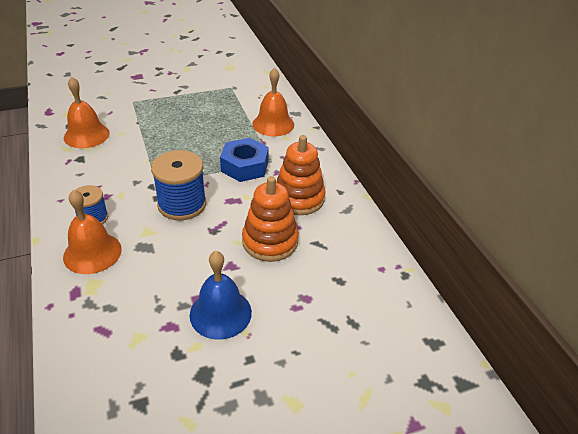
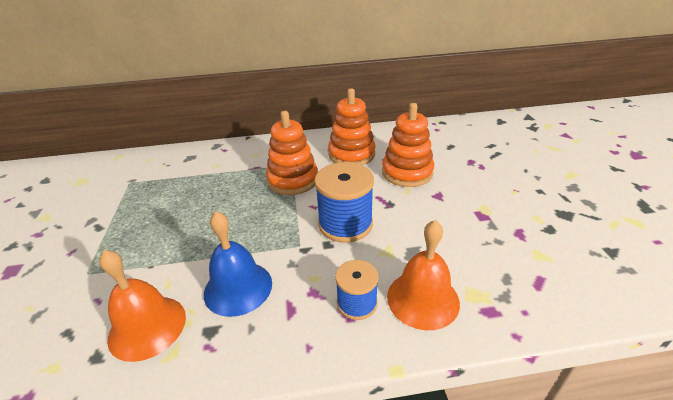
camera: 75 degrees left, 5 degrees down
blue bell [190,251,252,340] -> blue bell moved to [204,211,272,317]
blue nut [220,138,269,182] -> orange stacking toy [266,111,318,195]
orange bell [252,68,294,136] -> none

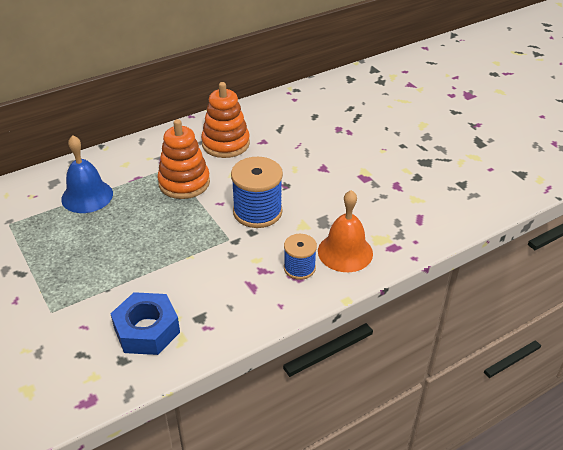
camera: 25 degrees left, 5 degrees up
orange bell [99,250,186,362] -> blue nut [110,292,180,355]
blue bell [204,211,272,317] -> blue bell moved to [61,135,113,213]
orange stacking toy [382,103,434,187] -> none

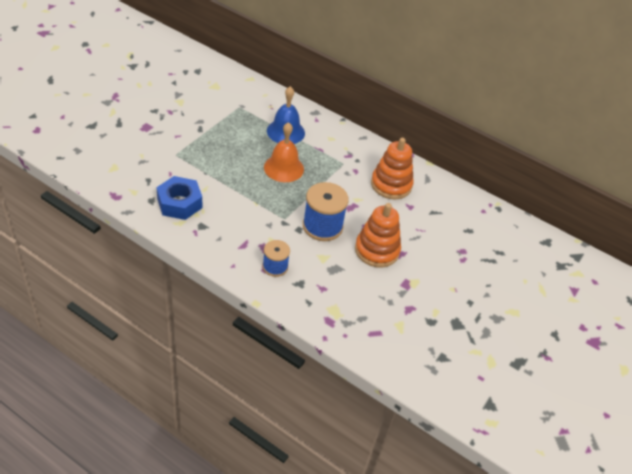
camera: 60 degrees right, 5 degrees up
orange stacking toy [157,119,210,199] -> orange stacking toy moved to [355,203,401,268]
orange bell [318,190,373,272] -> orange bell moved to [264,122,304,182]

